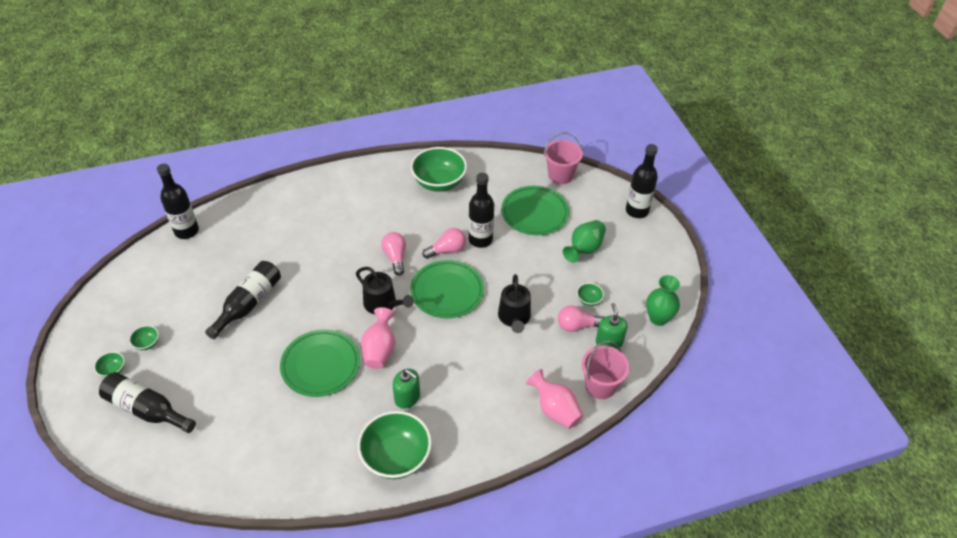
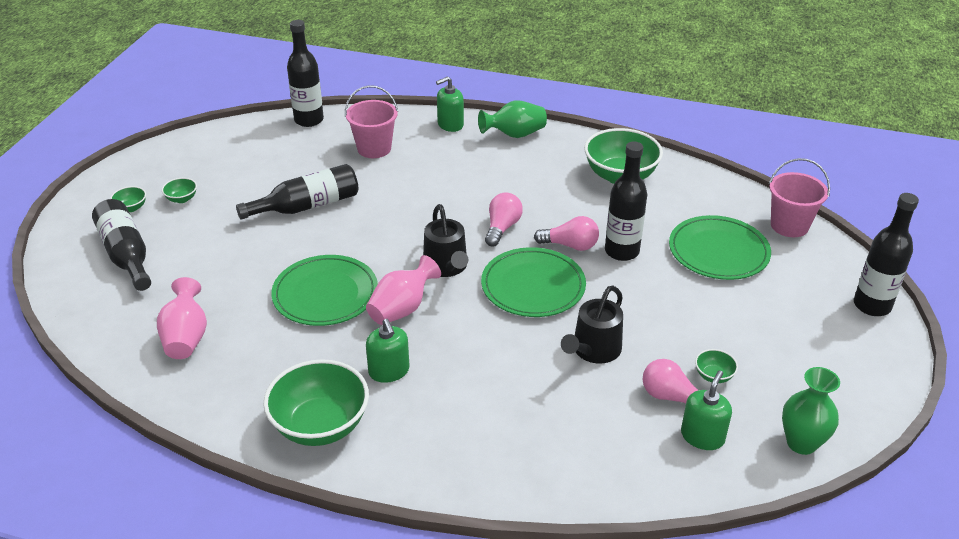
camera: 35 degrees right, 10 degrees down
pink vase [526,369,583,429] -> pink vase moved to [157,277,207,359]
green vase [563,220,606,263] -> green vase moved to [478,100,547,138]
pink bucket [582,341,629,399] -> pink bucket moved to [345,85,398,158]
none -> green soap dispenser [436,76,464,132]

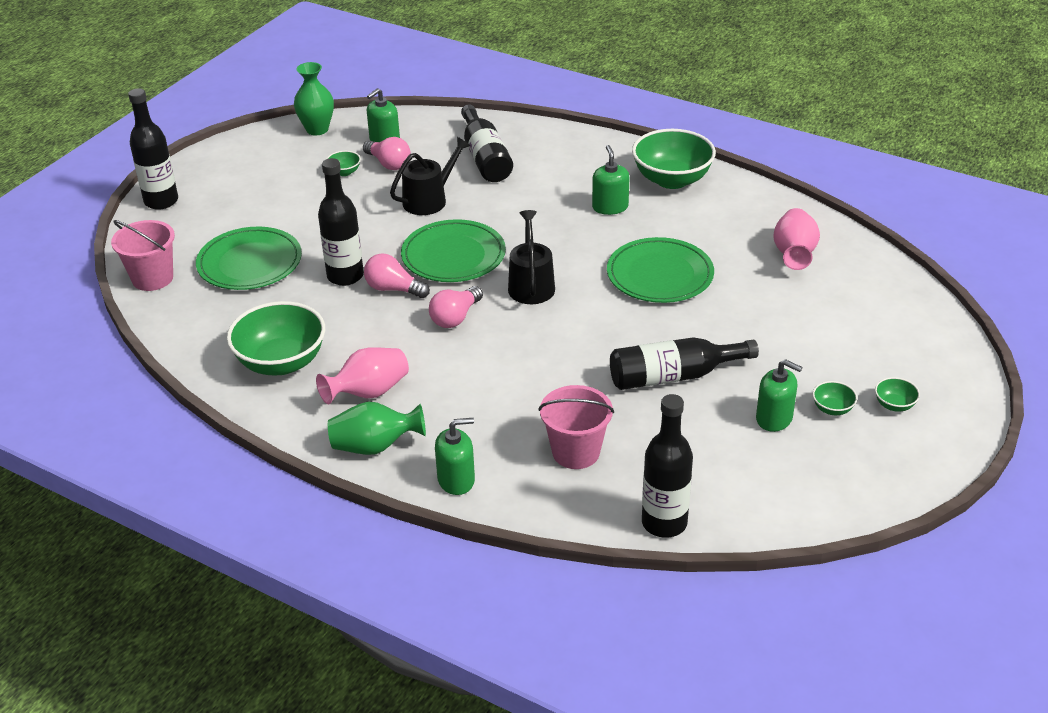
camera: 165 degrees left, 0 degrees up
black bottle [92,199,151,291] -> black bottle moved to [461,104,513,182]
pink vase [366,255,441,325] -> pink vase moved to [316,347,409,404]
none -> green soap dispenser [756,359,803,432]

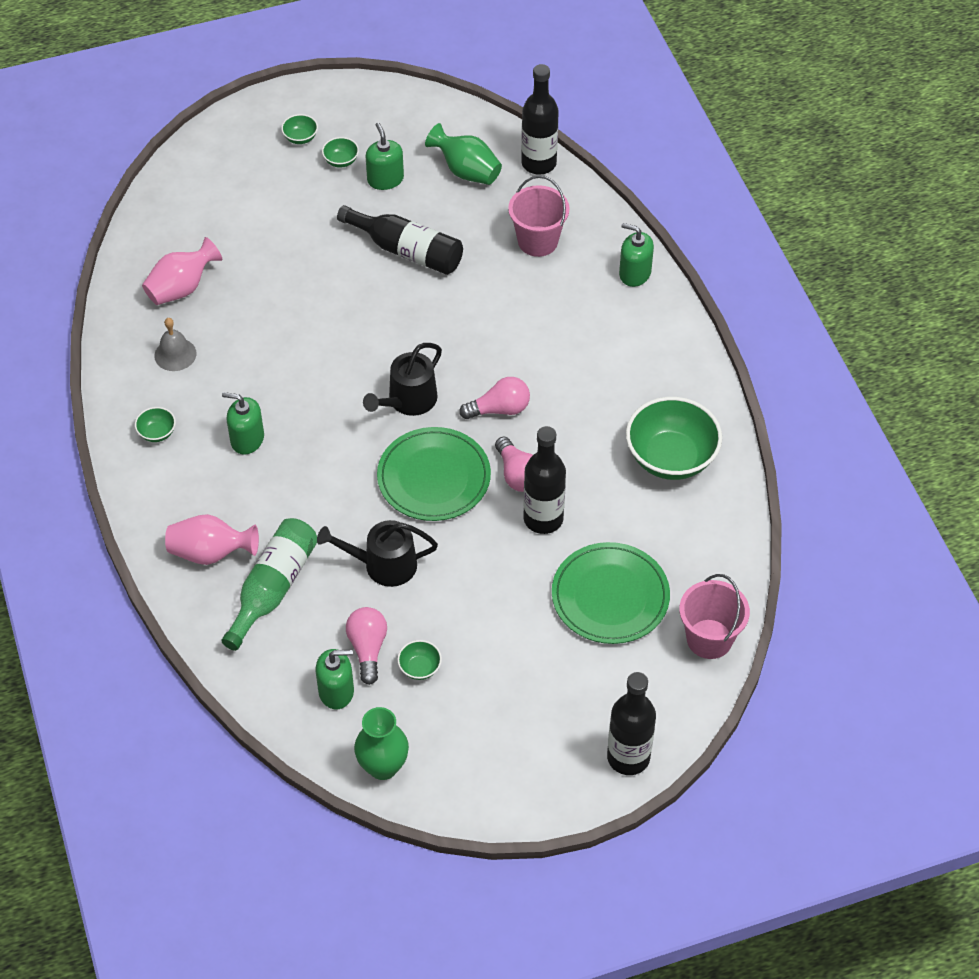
camera: 140 degrees left, 15 degrees up
pink vase [316,347,409,404] -> pink vase moved to [165,514,259,565]
green vase [328,401,426,455] -> green vase moved to [425,123,502,185]
black bottle [461,104,513,182] -> green bottle [222,518,317,651]
green soap dispenser [592,145,630,215] -> green soap dispenser turned 75 degrees clockwise [222,392,264,455]
green plate [607,237,714,303] -> none
green bowl [632,129,716,189] -> green bowl [135,407,176,442], size x0.43
none -> grey bell [154,318,196,371]

